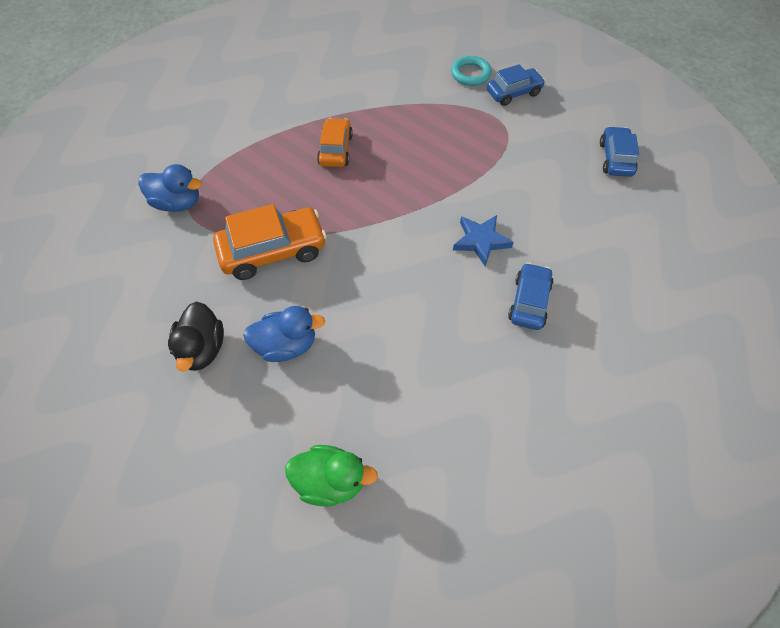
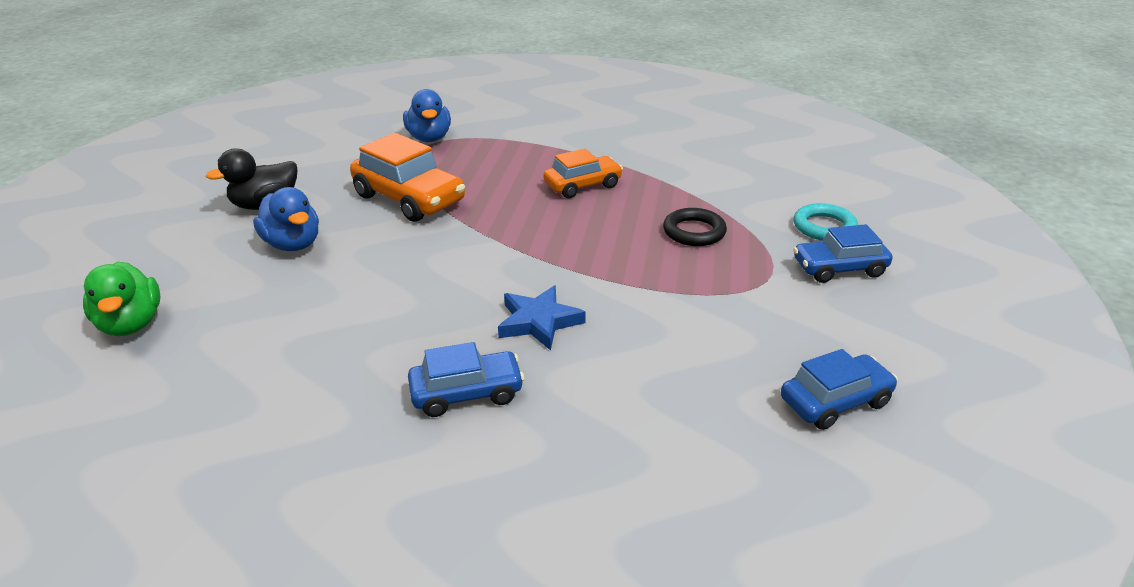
camera: 60 degrees right, 25 degrees down
blue car [487,64,545,106] -> blue car turned 135 degrees clockwise [793,224,893,283]
none -> black ring [663,208,727,246]

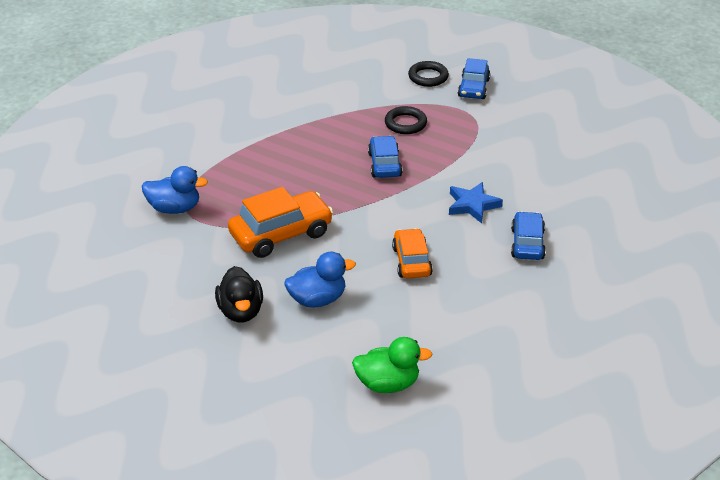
camera: 70 degrees left, 5 degrees up
orange car [543,149,623,198] -> orange car moved to [392,228,433,279]
blue car [781,349,898,430] -> blue car moved to [368,136,403,178]
turquoise ring [793,203,858,241] -> black ring [408,61,449,87]

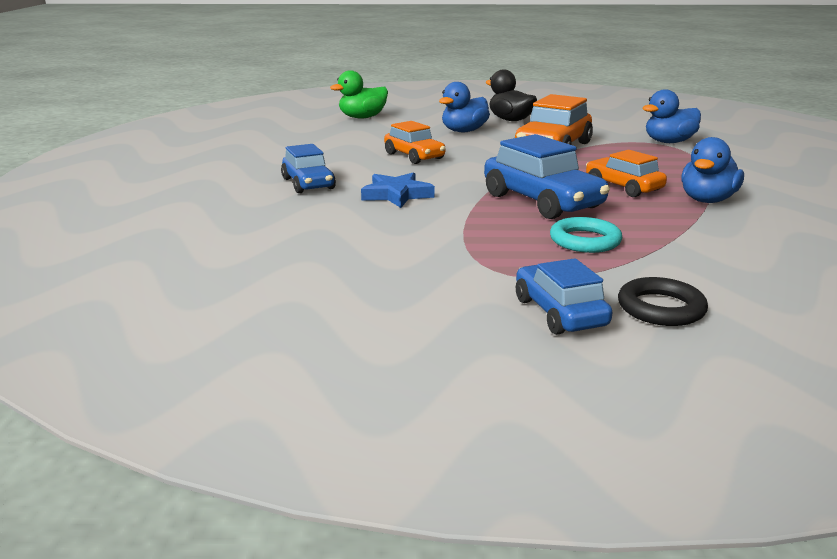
camera: 150 degrees right, 15 degrees down
blue car [368,136,403,178] -> blue car [484,134,610,219], size x1.57
black ring [385,106,427,134] -> turquoise ring [550,217,622,253]
none -> orange car [586,150,667,197]
none -> blue duck [681,137,744,203]

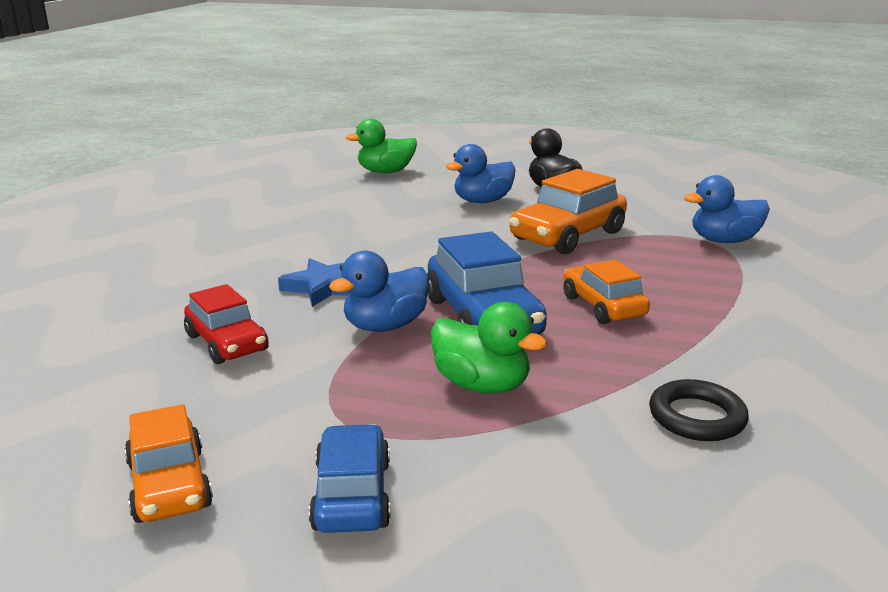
camera: 15 degrees right, 0 degrees up
blue car [281,144,336,193] -> none
orange car [384,121,445,164] -> orange car moved to [125,404,213,523]
turquoise ring [550,217,622,253] -> green duck [431,302,547,394]
black ring [618,277,708,326] -> black ring moved to [649,379,749,441]
blue duck [681,137,744,203] -> blue duck moved to [329,250,429,332]
none -> red car [184,284,269,364]

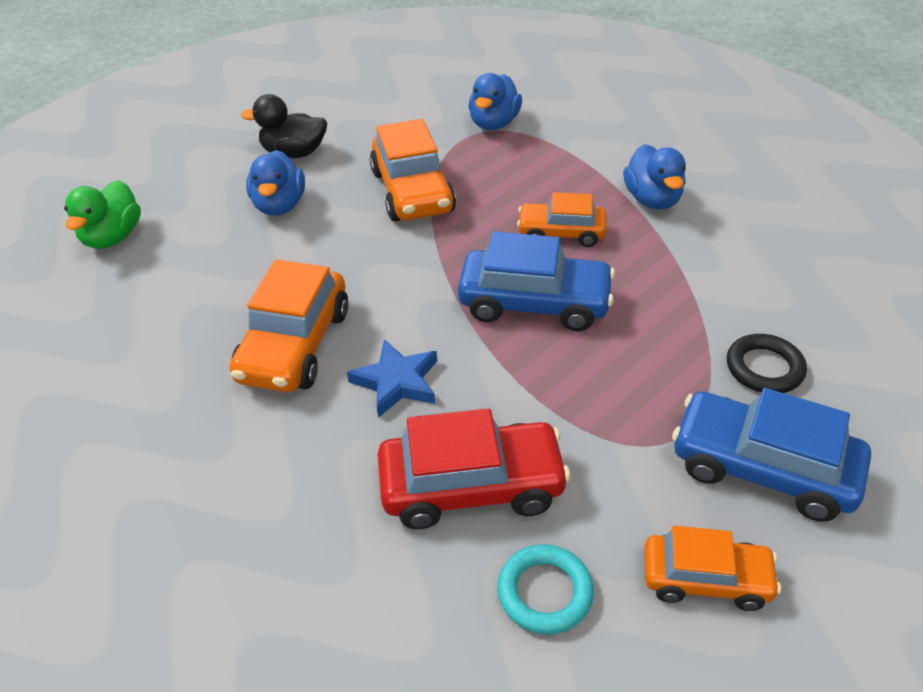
camera: 60 degrees left, 20 degrees up
red car [184,284,269,364] -> red car [377,408,571,529], size x1.57
blue car [309,424,391,533] -> blue car [672,388,871,522], size x1.57
blue duck [329,250,429,332] -> blue duck moved to [623,144,686,209]
green duck [431,302,547,394] -> none
black ring [649,379,749,441] -> black ring moved to [727,334,807,393]
none -> orange car [229,259,349,392]
none -> turquoise ring [497,544,594,635]

